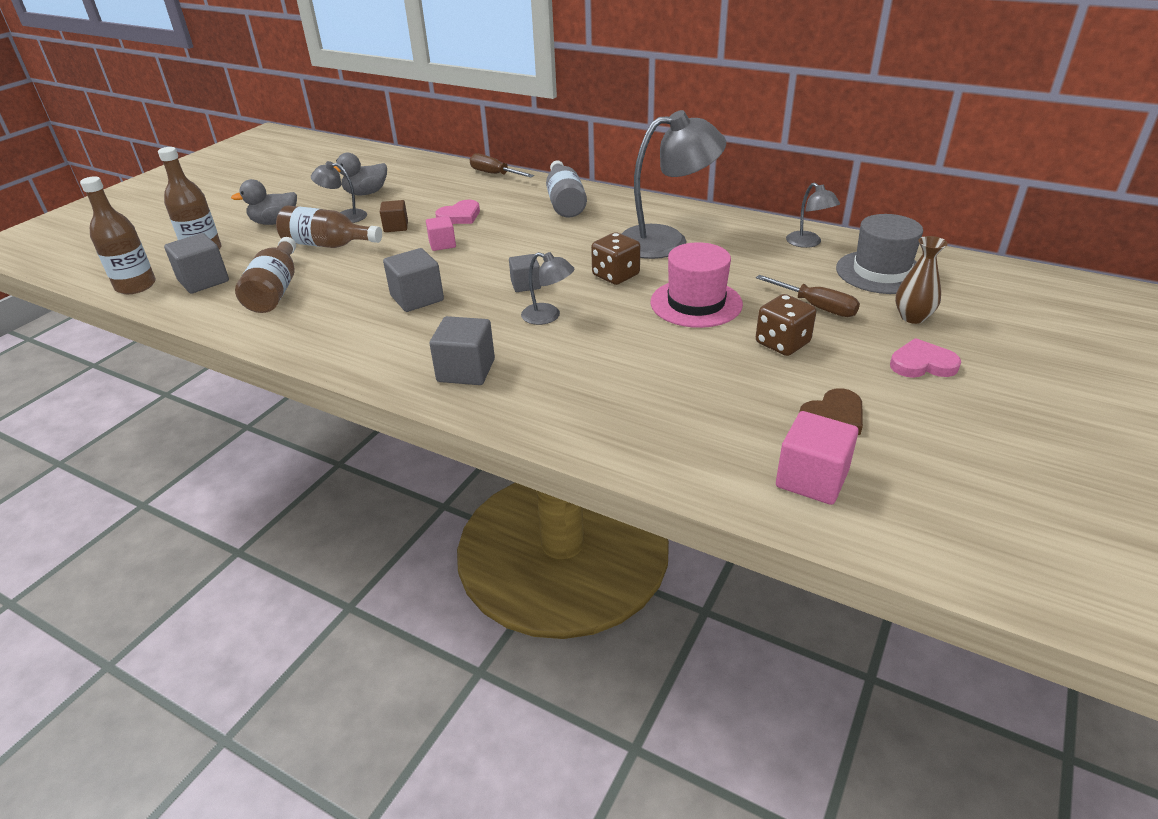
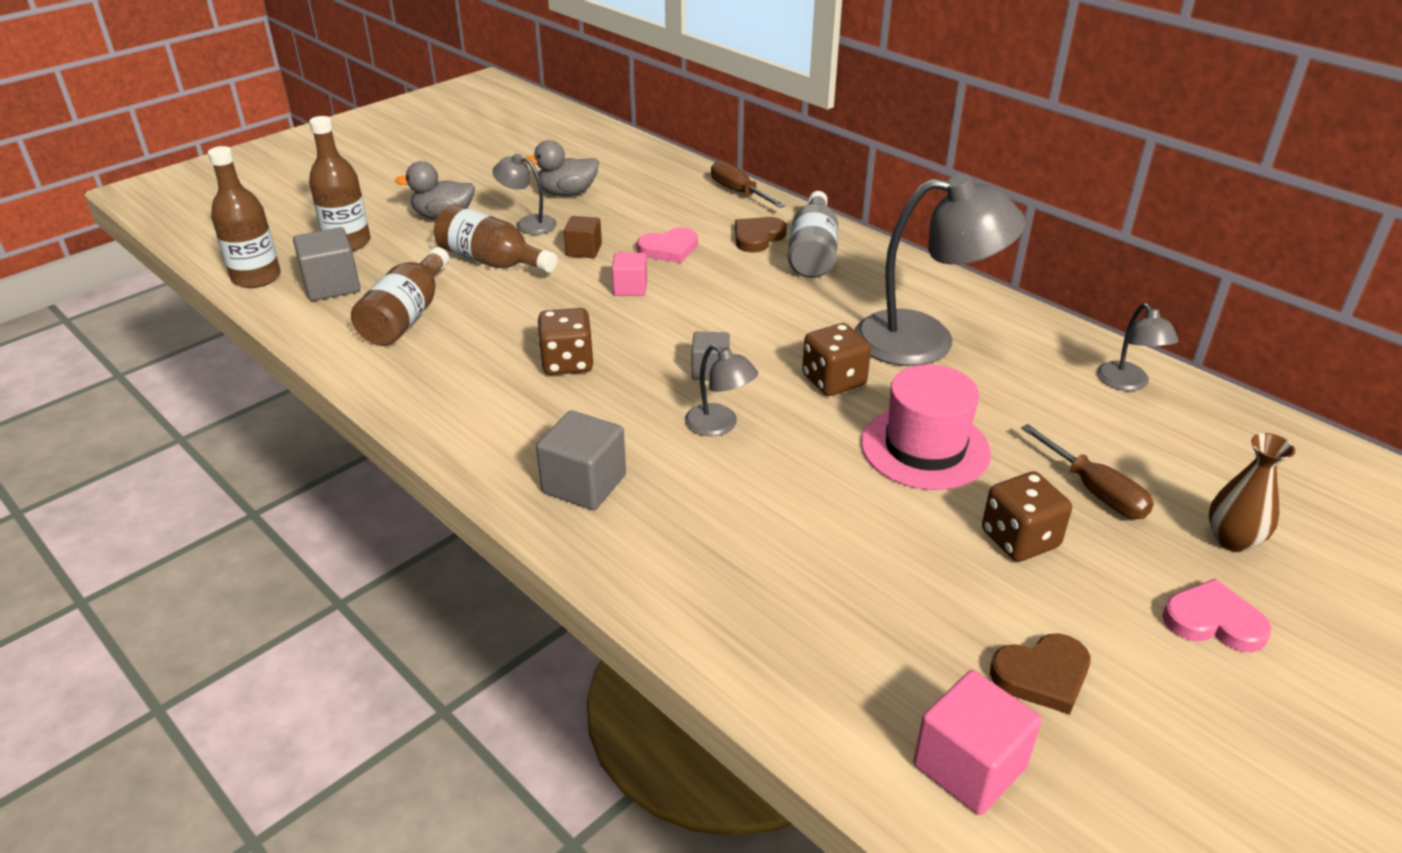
camera: 15 degrees right, 0 degrees up
grey cube [383,248,444,312] -> brown dice [538,308,593,375]
grey hat [836,214,923,294] -> none
none -> brown heart [735,217,787,253]

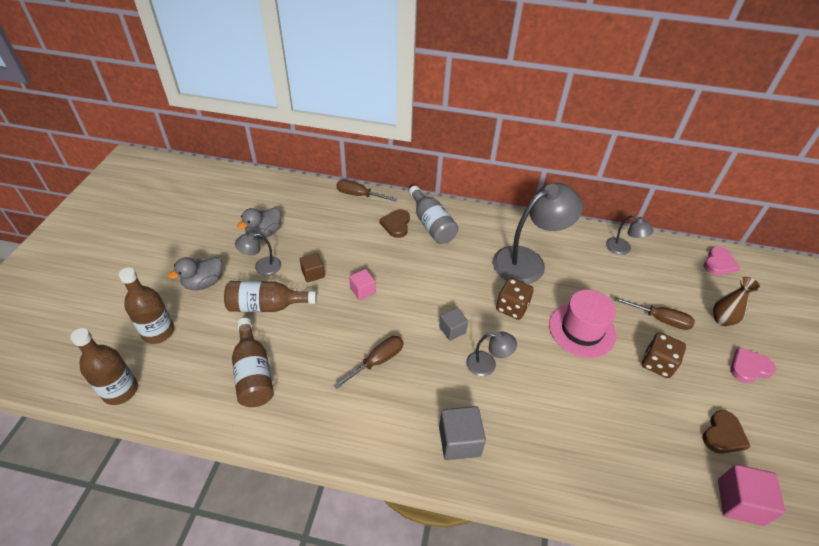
camera: 35 degrees left, 10 degrees up
grey cube [293,227,360,301] -> none
brown dice [538,308,593,375] -> brown screwdriver [333,336,404,389]
pink heart [637,227,698,263] -> pink heart moved to [704,246,740,275]

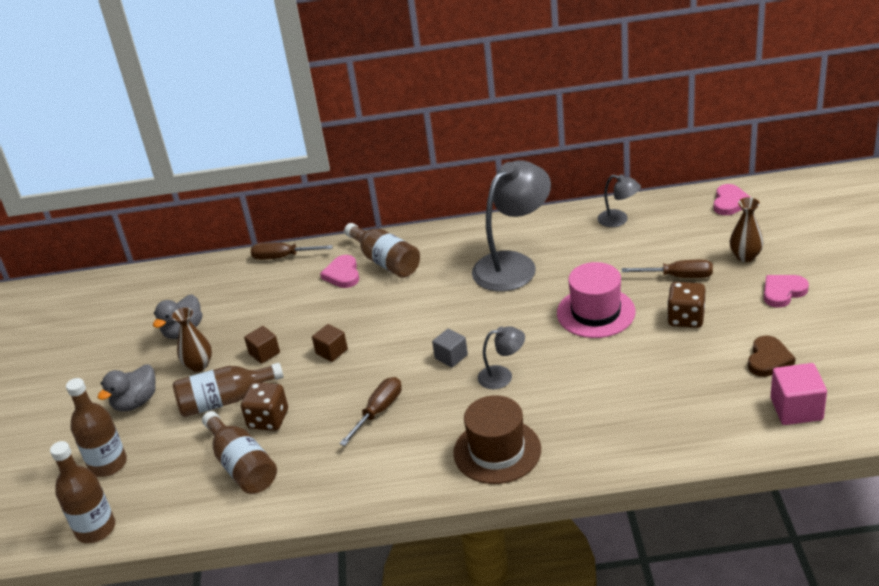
camera: 10 degrees left, 10 degrees down
grey lamp [235,232,281,276] -> brown vase [172,307,212,372]
pink cube [349,269,376,300] -> brown cube [312,324,348,362]
brown heart [380,209,410,238] -> pink heart [320,255,359,288]
grey bottle [409,186,458,244] -> brown bottle [344,223,420,278]
grey cube [439,406,486,460] -> brown hat [453,395,541,484]
brown dice [496,278,534,320] -> brown dice moved to [241,382,288,431]

